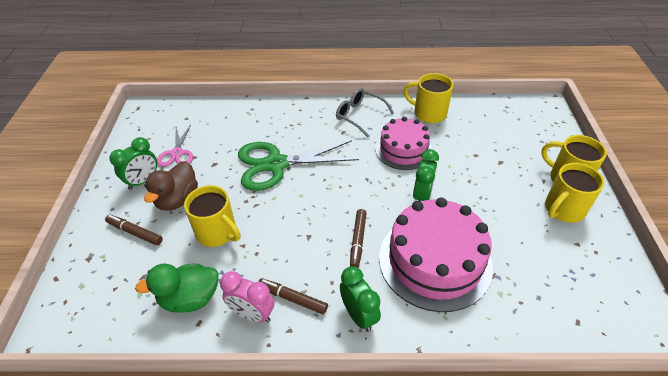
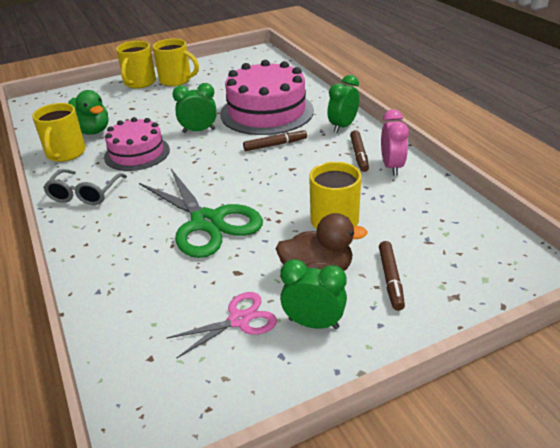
camera: 115 degrees left, 10 degrees down
green duck [135,263,219,313] -> green duck moved to [68,90,108,135]

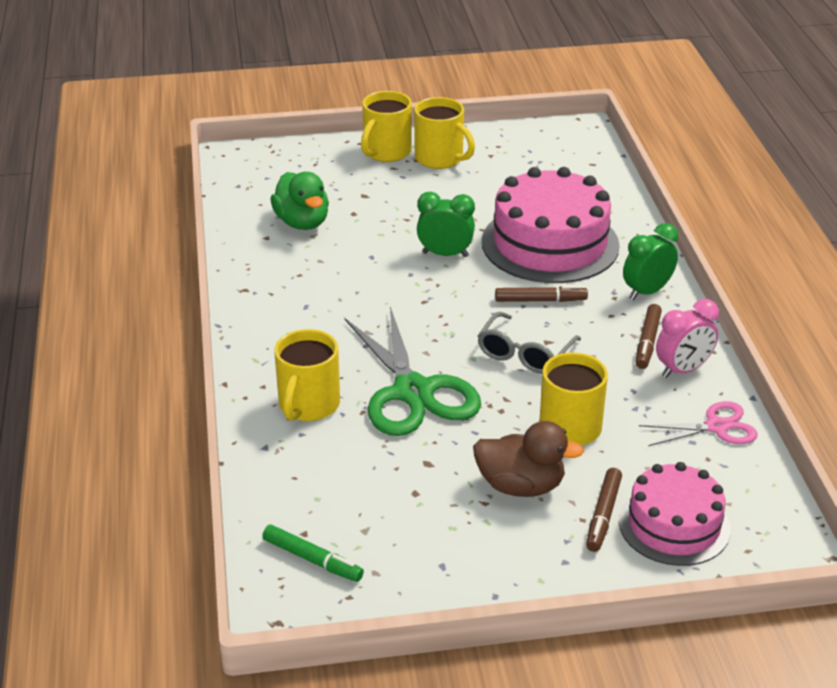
camera: 15 degrees right, 0 degrees up
yellow mug [32,103,86,162] -> yellow mug moved to [274,329,340,421]
grey glasses [43,169,127,205] -> grey glasses moved to [478,312,581,374]
pink cake [104,117,170,171] -> pink cake moved to [619,462,731,566]
pink scissors [166,292,277,358] -> pink scissors moved to [639,401,758,446]
green clock [280,259,347,329] -> none
pink clock [381,109,409,176] -> pink clock turned 45 degrees clockwise [656,299,719,378]
none -> green marker [262,525,364,582]

